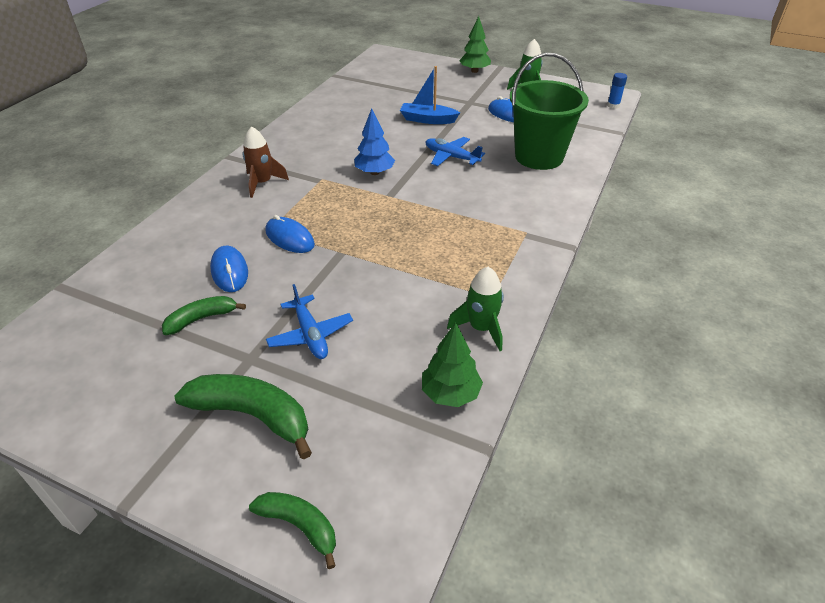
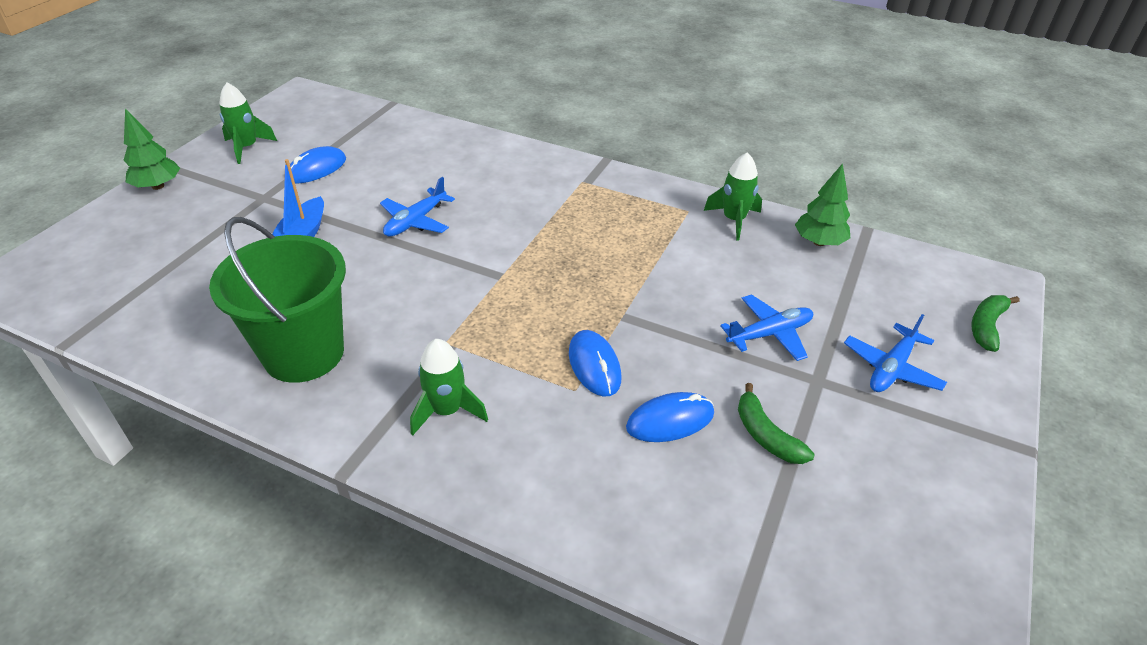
camera: 90 degrees left, 0 degrees up
green banana [174,374,312,459] -> blue plane [844,314,947,392]
brown rocket [242,126,289,198] -> green rocket [410,339,488,435]
blue mouse [265,215,315,253] -> blue mouse turned 60 degrees counterclockwise [569,330,621,396]
blue tree [354,108,395,175] -> none
green bucket [510,53,589,170] -> green bucket moved to [209,217,346,383]
blue glue stick [607,73,627,109] -> none

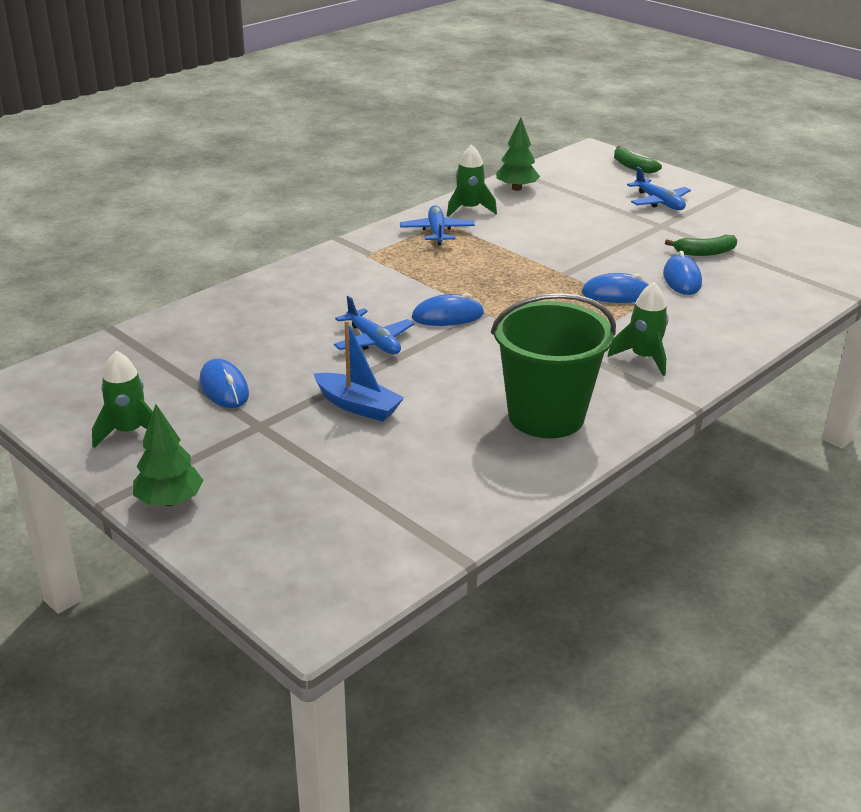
camera: 70 degrees left, 10 degrees down
blue plane [720,294,813,361] -> blue plane moved to [400,205,475,245]
none -> blue mouse [412,293,484,326]

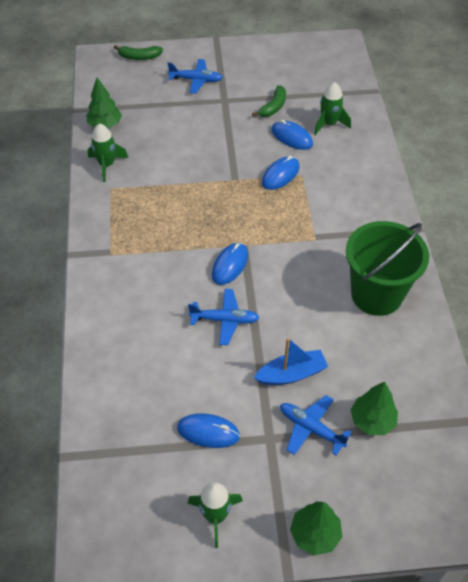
camera: 50 degrees left, 20 degrees up
blue plane [400,205,475,245] -> blue plane moved to [280,395,352,455]
green rocket [608,282,669,376] -> green rocket moved to [314,82,351,135]
none -> green tree [351,382,398,435]

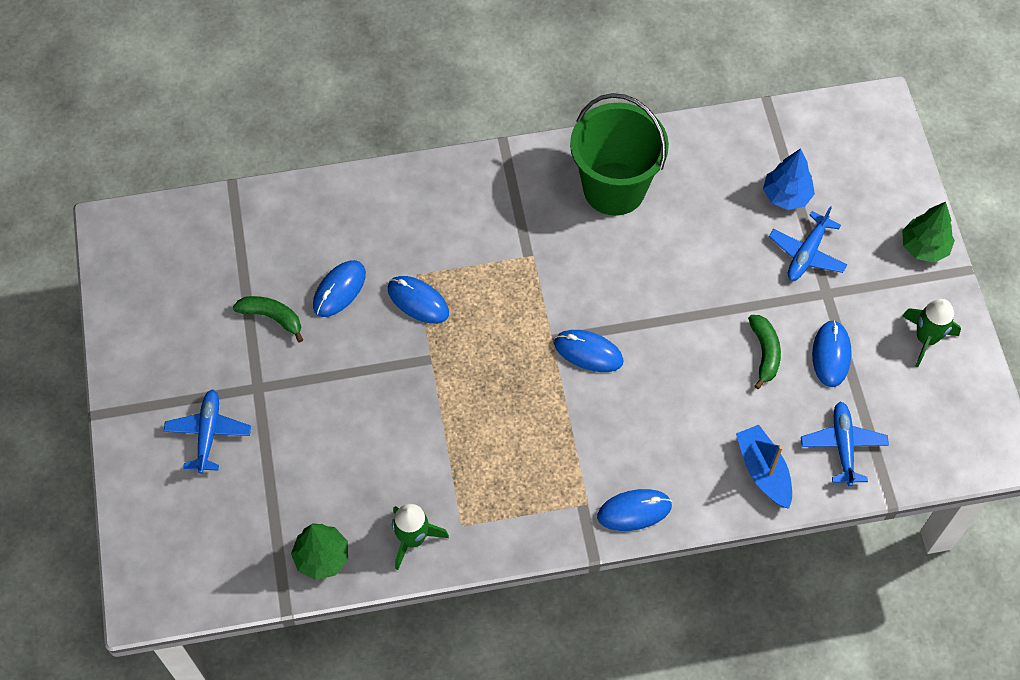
camera: 95 degrees left, 10 degrees up
green banana [114,45,163,60] -> green banana moved to [748,315,781,389]
blue plane [188,289,260,345] -> blue plane moved to [801,401,889,487]
blue boat [254,338,328,385] -> blue boat moved to [736,425,792,509]
green rocket [314,82,351,135] -> none
green tree [351,382,398,435] -> blue tree [763,148,815,210]
none -> blue mouse [597,489,672,531]

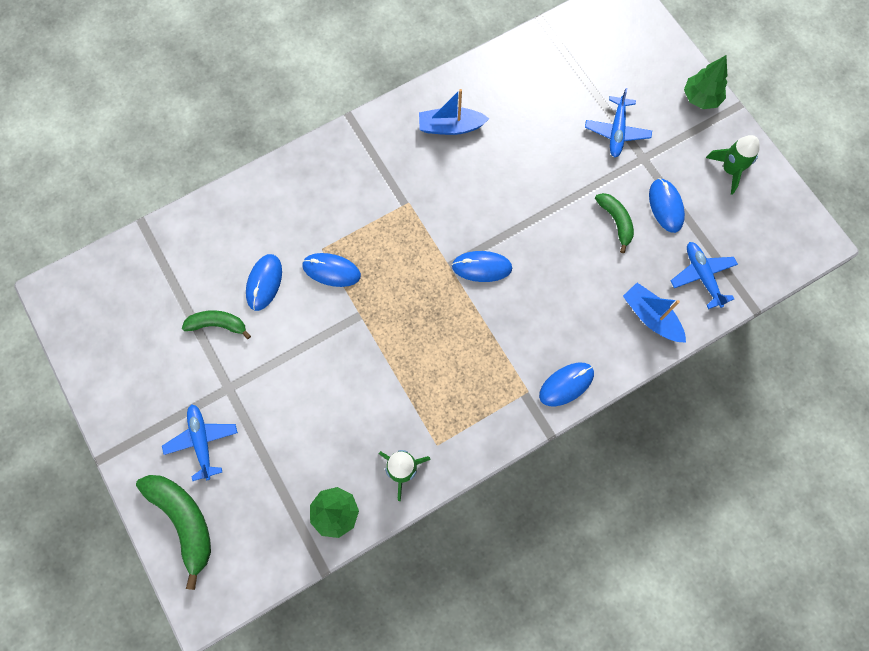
camera: 20 degrees left, 10 degrees up
green bucket [570,93,669,216] -> blue boat [419,89,489,135]
blue tree [763,148,815,210] -> none
none -> green banana [136,475,211,590]

